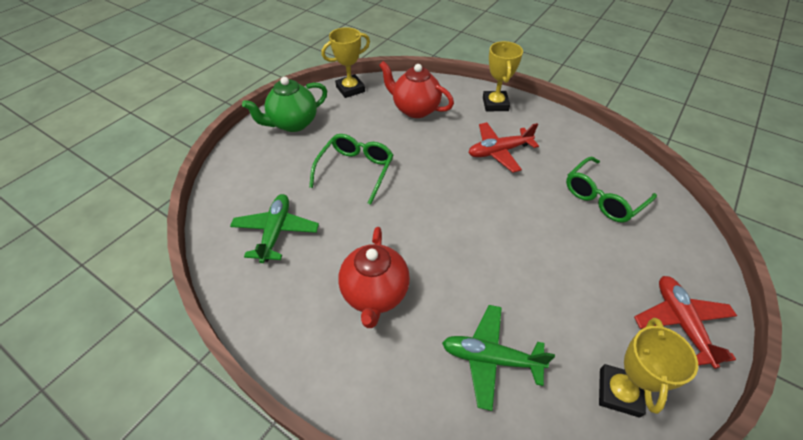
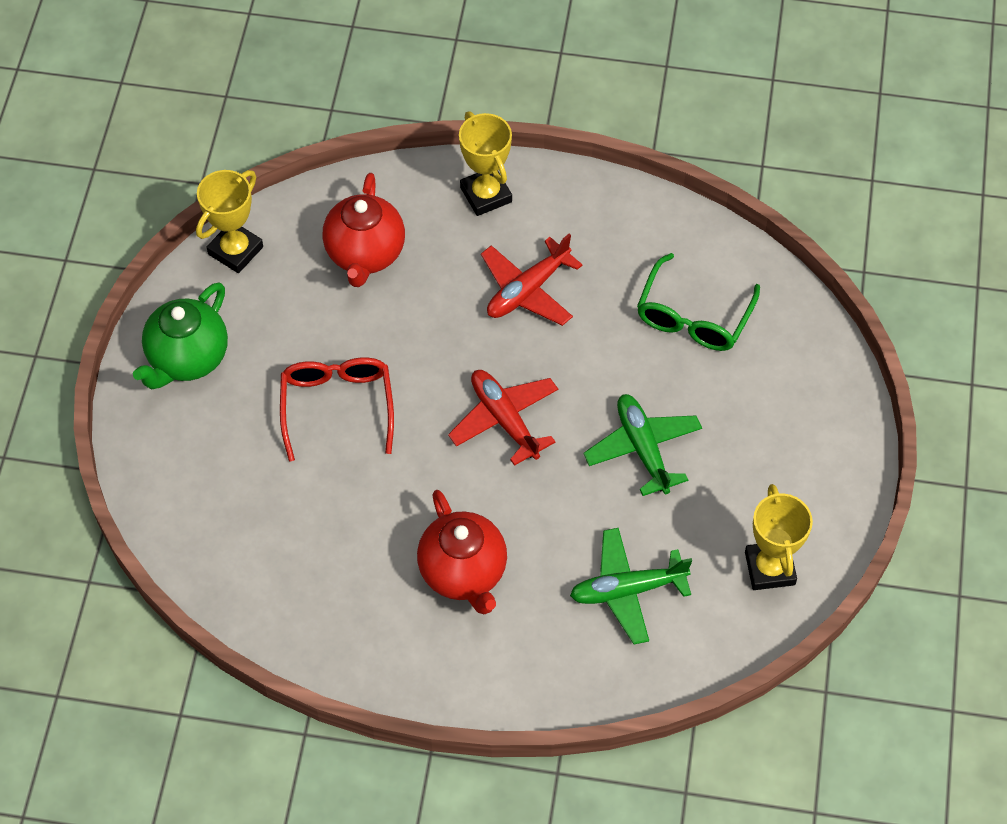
camera: 25 degrees left, 10 degrees up
green plane [230,194,319,263] -> green plane moved to [583,394,702,496]
green glasses [309,134,393,205] -> red glasses [280,357,394,462]
red teapot [379,61,454,118] -> red teapot turned 90 degrees counterclockwise [323,173,405,287]
red plane [634,276,737,369] -> red plane moved to [448,370,558,466]

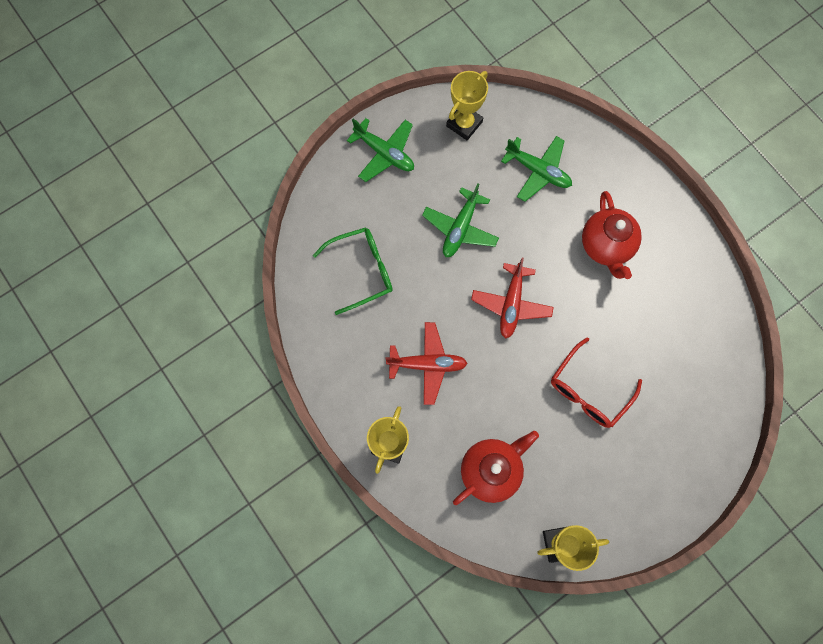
camera: 135 degrees left, 15 degrees up
green teapot [133,282,228,389] -> none
red teapot [417,490,507,614] -> red teapot turned 150 degrees clockwise [582,191,642,279]
none -> green plane [347,118,414,182]

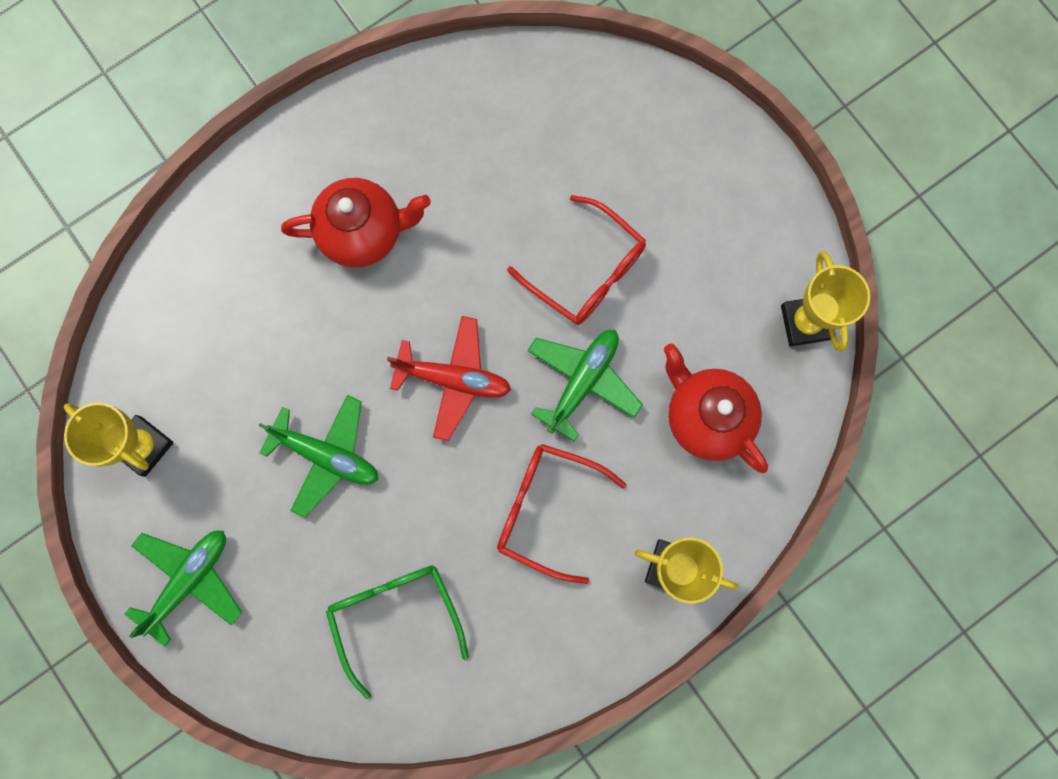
camera: 90 degrees left, 5 degrees up
red plane [386,322,468,405] -> red glasses [497,444,626,584]
green plane [501,136,572,202] -> green plane moved to [527,330,643,441]

